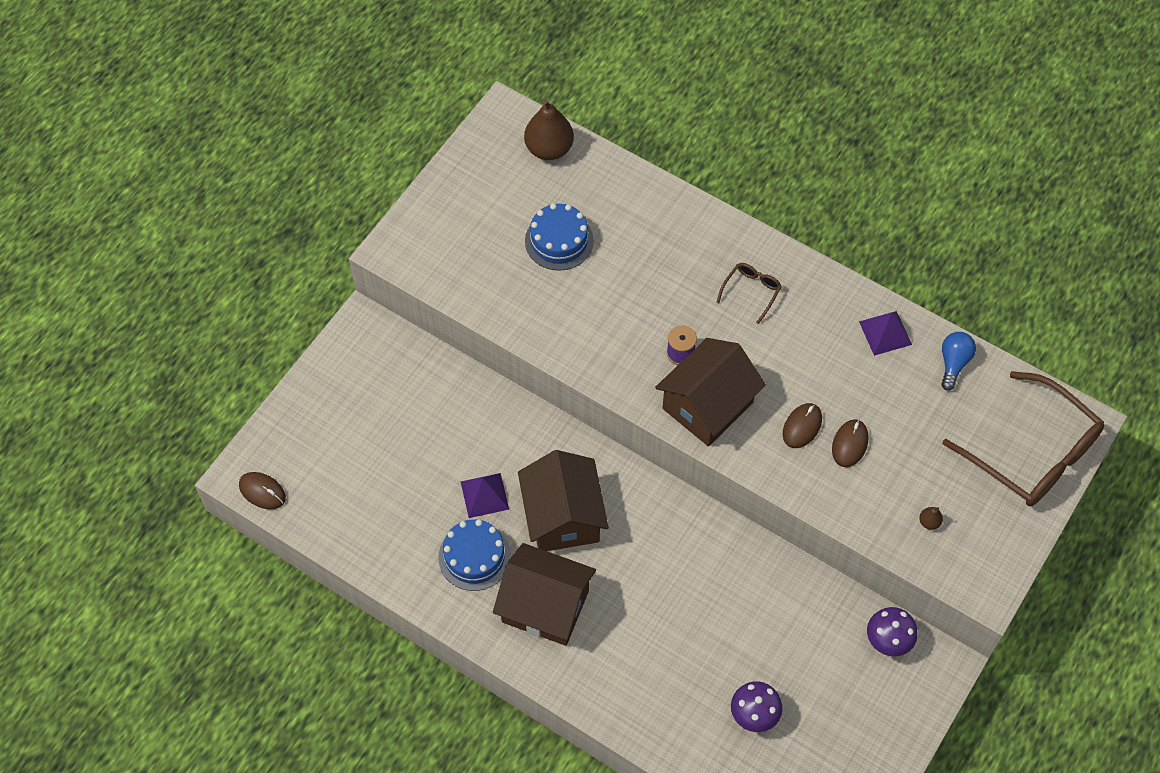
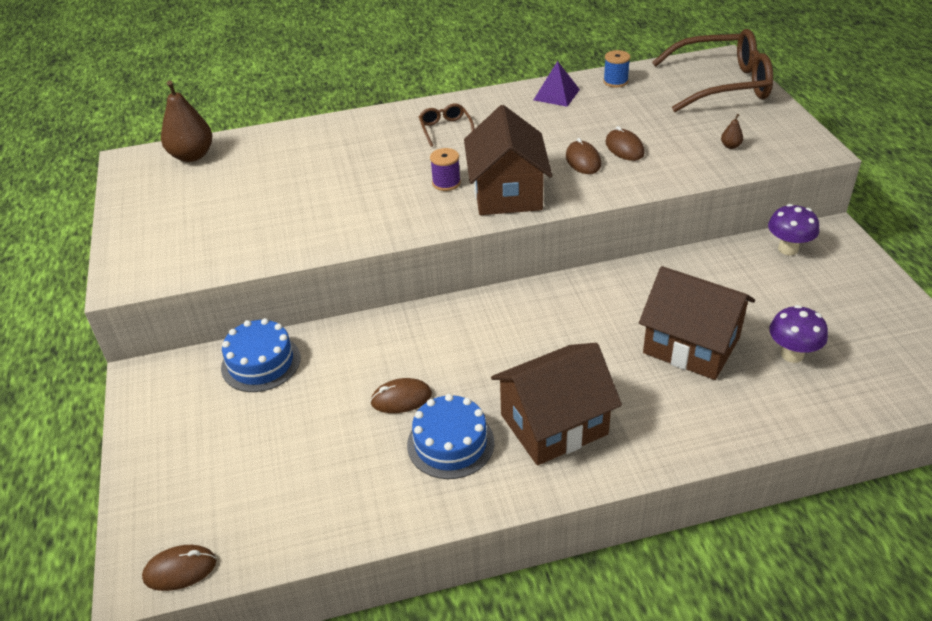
camera: 45 degrees left, 20 degrees down
purple pyramid [461,473,509,518] -> brown mouse [370,378,432,413]
brown house [518,450,609,551] -> brown house moved to [639,266,755,380]
blue cake [525,203,594,271] -> blue cake moved to [221,318,300,392]
blue light bulb [941,332,976,391] -> blue spool [603,50,630,87]

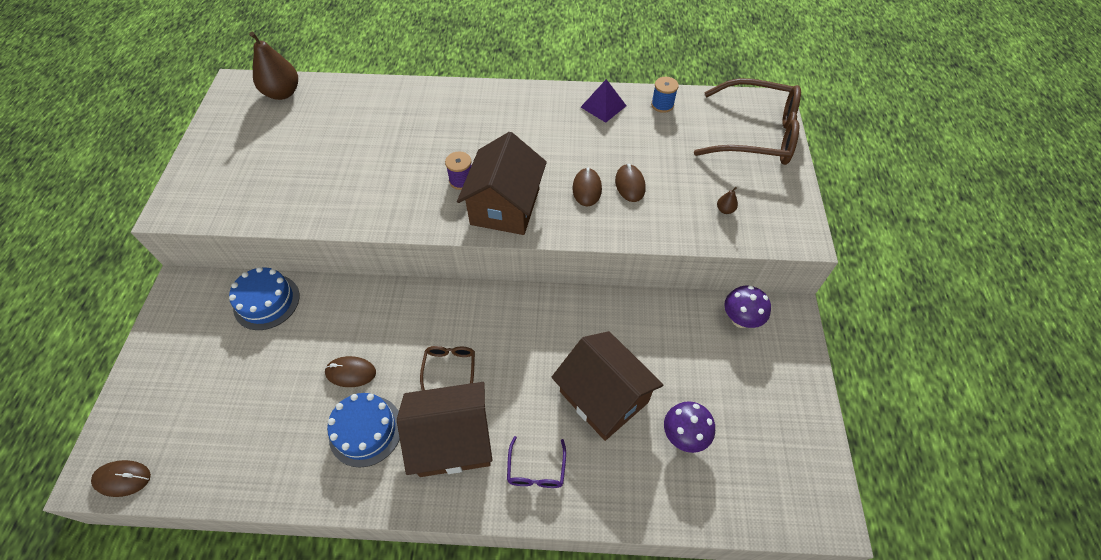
camera: 15 degrees right, 15 degrees up
brown glasses [419,103,474,147] -> brown glasses moved to [420,346,475,391]
none -> purple glasses [507,436,566,488]

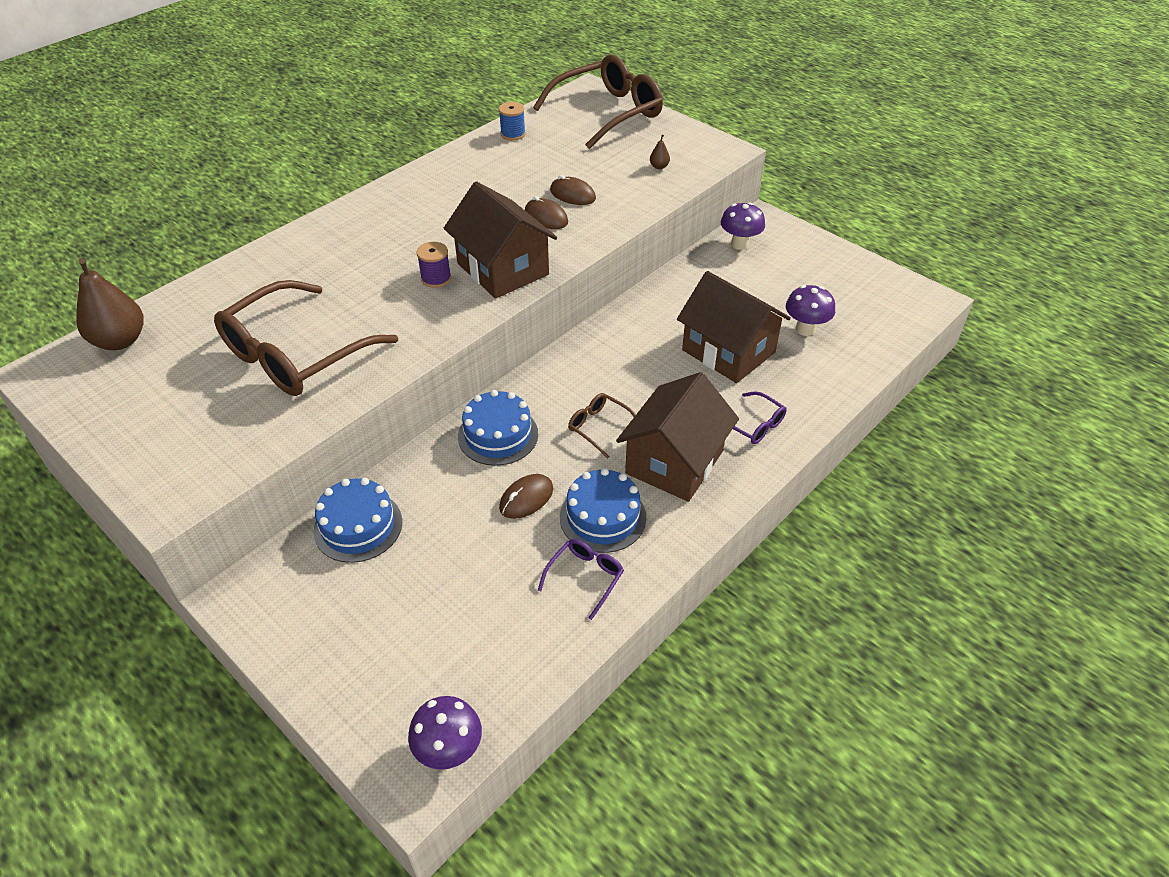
camera: 50 degrees left, 10 degrees down
brown mouse [91,460,151,497] -> purple mushroom [408,696,482,770]
brown house [551,331,663,441] -> brown house turned 45 degrees clockwise [677,271,791,383]
purple pyramid [581,79,626,123] -> none
none -> brown glasses [214,280,398,396]
none -> blue cake [458,390,538,466]
none -> purple glasses [538,539,624,620]

